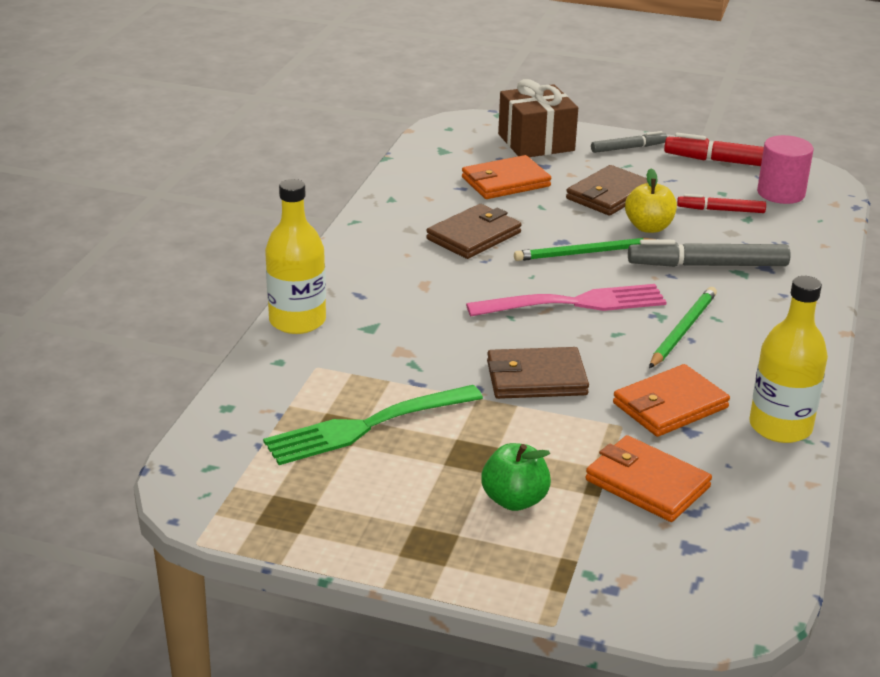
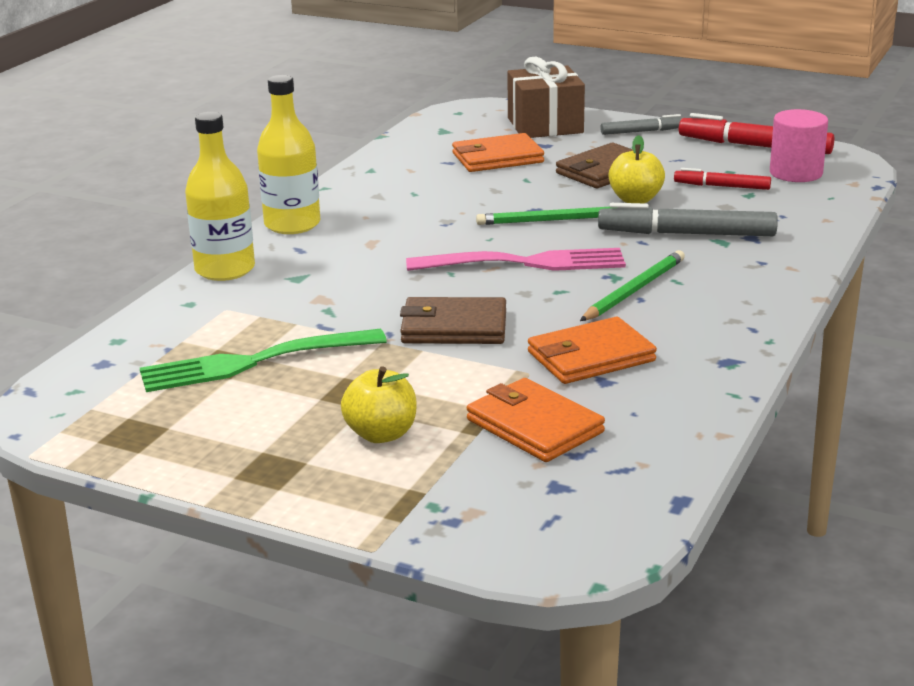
camera: 10 degrees right, 5 degrees down
brown wallet [426,204,521,259] -> none
green apple [481,443,551,511] -> yellow apple [341,366,416,443]
yellow bottle [750,276,828,443] -> yellow bottle moved to [257,75,320,234]

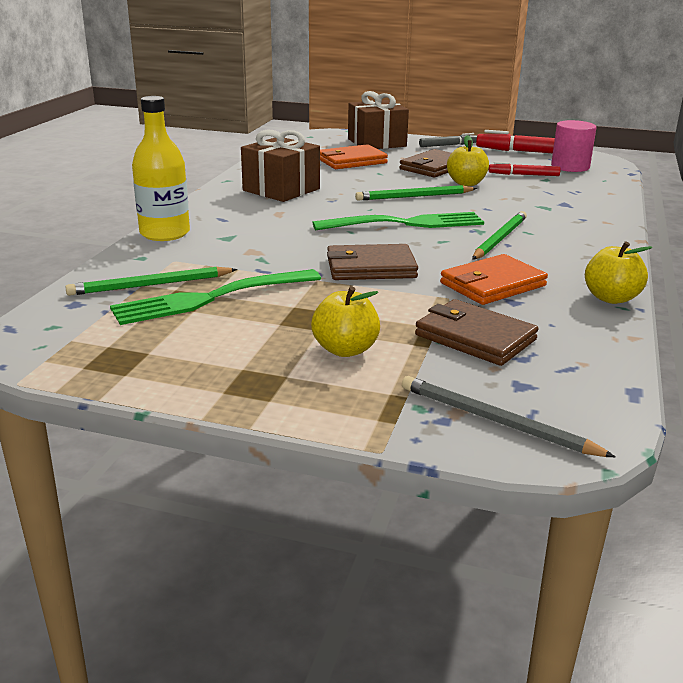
camera: 10 degrees left, 0 degrees up
yellow bottle [257,75,320,234] -> none
pink fork [406,248,626,271] -> green fork [313,212,484,230]
orange wallet [467,378,605,462] -> brown wallet [415,299,538,366]
grey marker [598,203,778,236] -> none
none -> green pencil [65,267,237,296]
none -> brown gift [241,130,320,202]
none -> grey pencil [402,376,615,457]
none -> yellow apple [585,241,653,304]

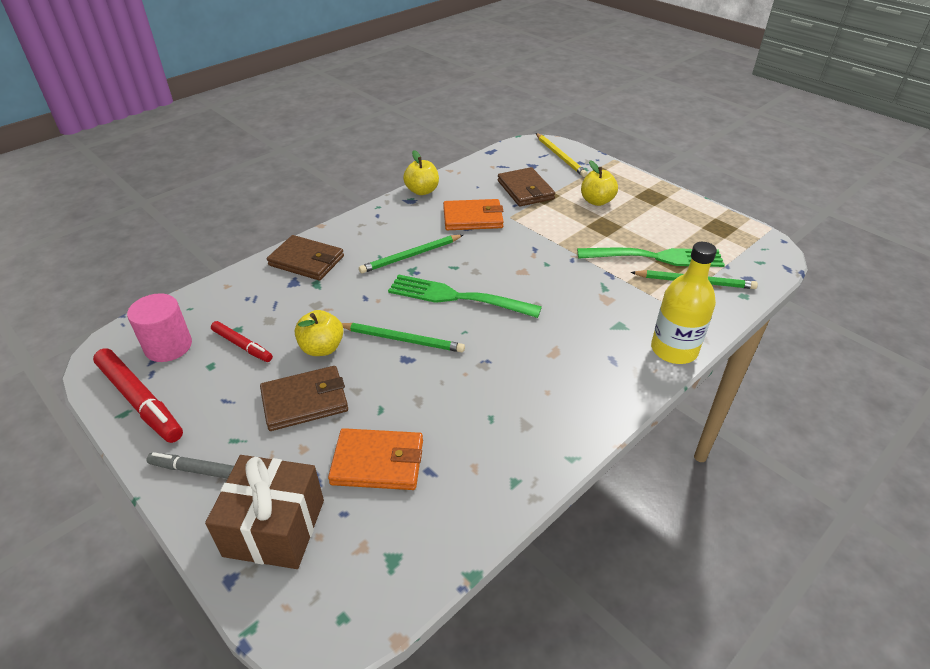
camera: 150 degrees left, 15 degrees up
brown gift [241,130,320,202] -> none
brown wallet [327,244,418,280] -> brown wallet moved to [267,235,344,281]
grey pencil [402,376,615,457] -> yellow pencil [536,133,587,177]

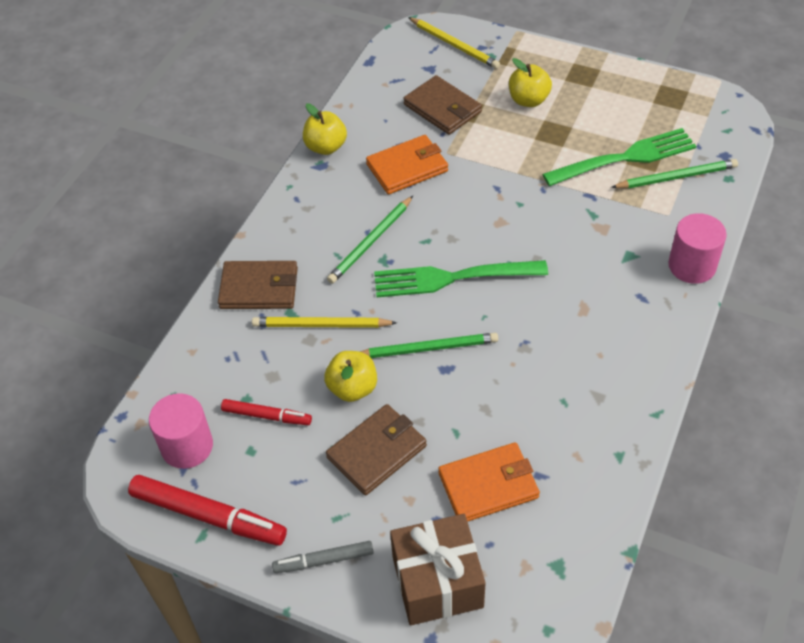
camera: 20 degrees left, 10 degrees up
yellow bottle [651,242,717,364] -> pink cylinder [668,213,727,284]
none -> yellow pencil [252,317,397,328]

